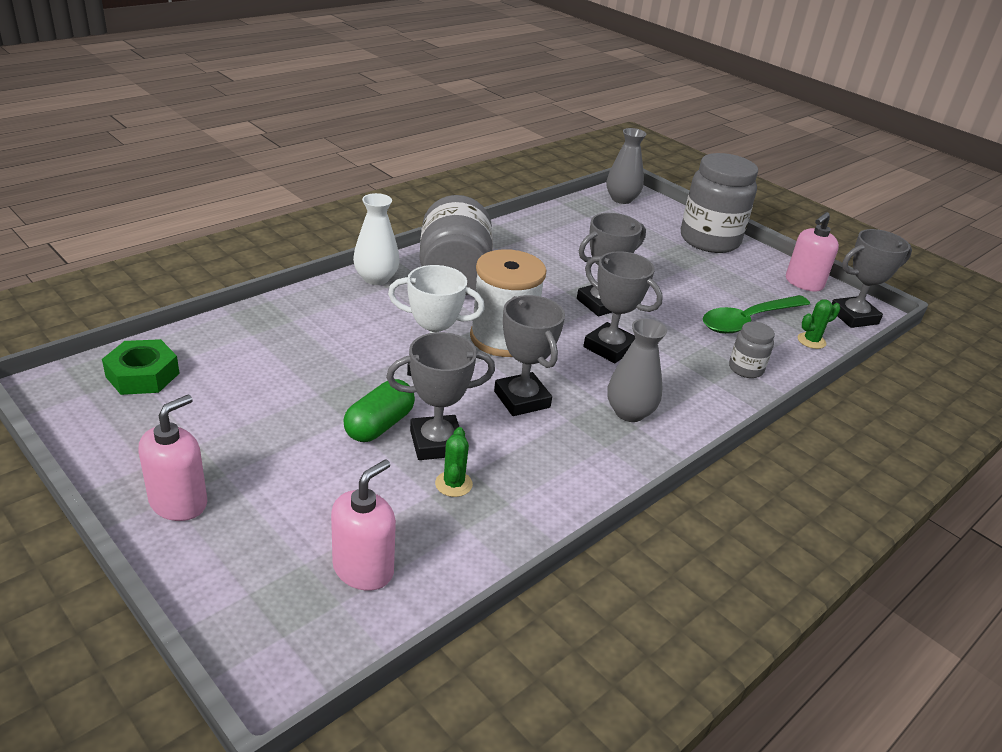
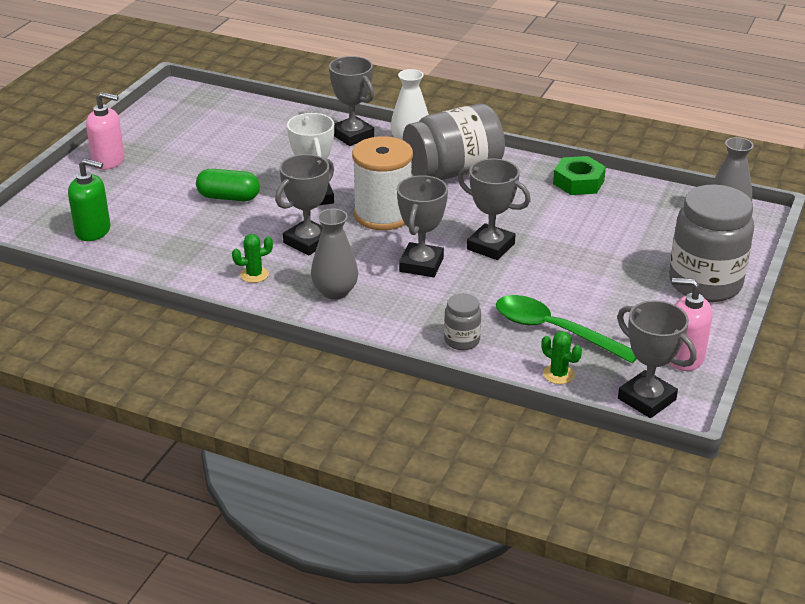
camera: 70 degrees right, 0 degrees up
green nut [102,339,180,395] -> green nut moved to [553,156,606,195]
pink soap dispenser [331,459,396,591] -> green soap dispenser [68,159,111,241]
grey trophy [386,332,495,460] -> grey trophy moved to [329,56,374,146]
green cactus [435,427,473,497] -> green cactus moved to [232,234,273,283]

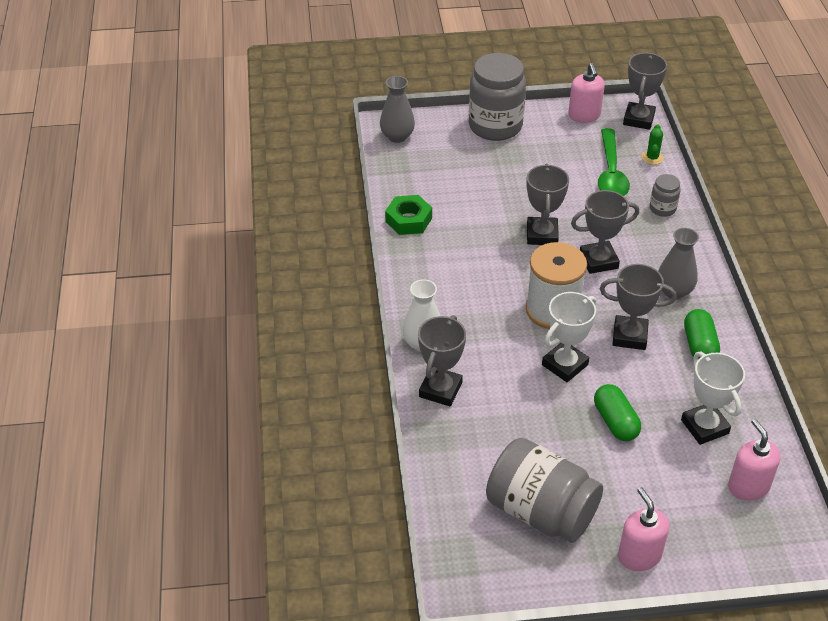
camera: 120 degrees left, 10 degrees up
green soap dispenser [68,159,111,241] -> pink soap dispenser [728,419,781,501]
green cactus [232,234,273,283] -> green capsule [684,309,720,359]
grey jar [403,104,505,180] -> grey jar moved to [486,438,603,543]
none -> white trophy [681,351,745,445]

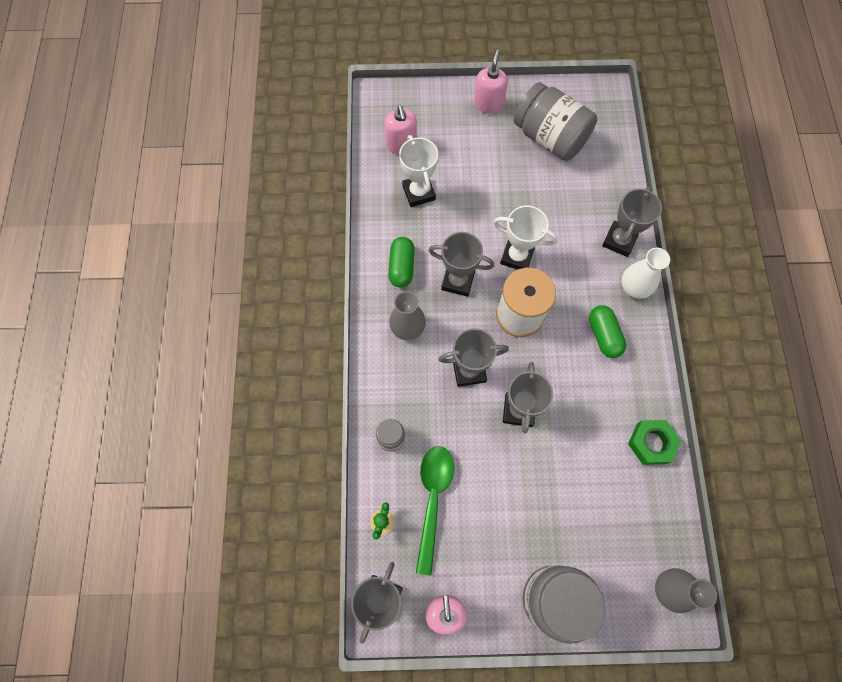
camera: 175 degrees left, 25 degrees up
white trophy [542,292,597,382] -> white trophy turned 60 degrees clockwise [493,206,558,270]
green capsule [594,384,641,441] -> green capsule moved to [589,305,626,358]
pink soap dispenser [618,487,669,571] -> pink soap dispenser turned 150 degrees counterclockwise [474,49,508,114]

